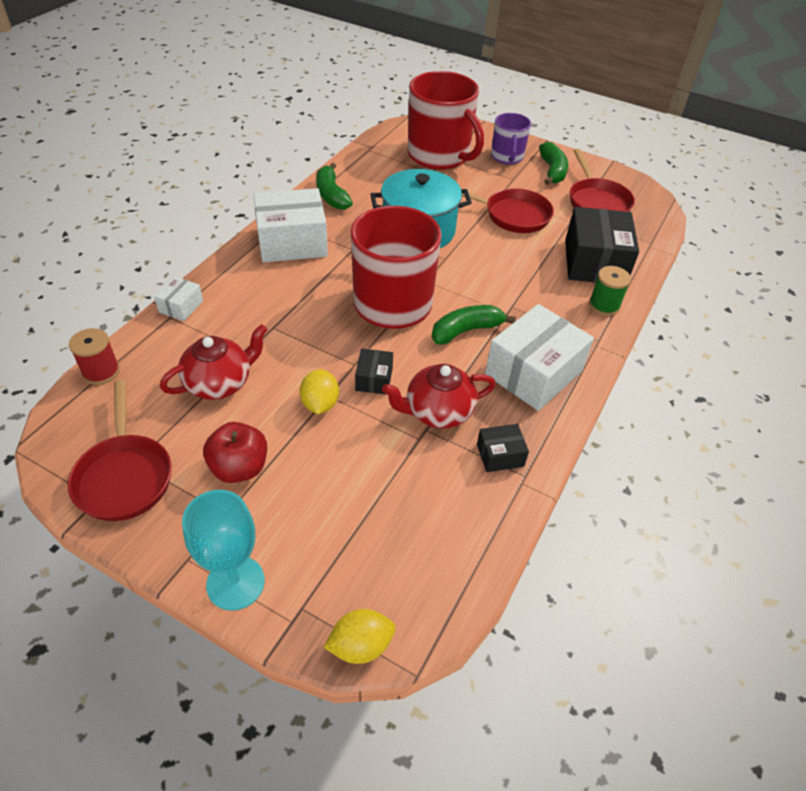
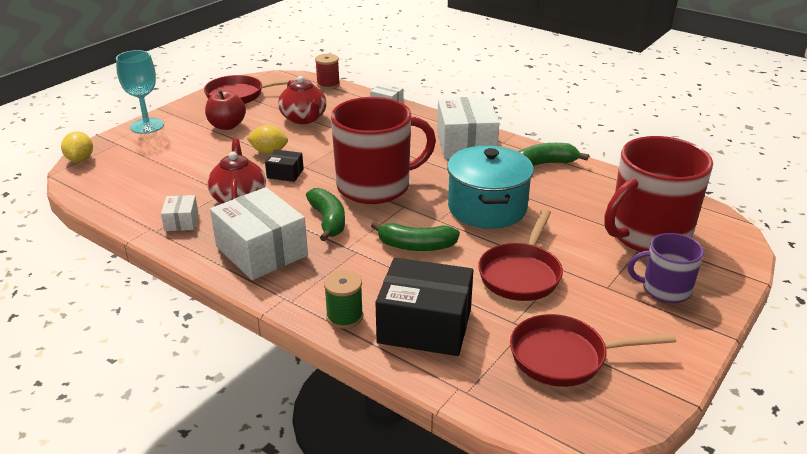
camera: 100 degrees right, 15 degrees down
black box [477,424,529,472] -> white box [161,195,198,231]
green banana [539,142,568,185] -> green banana moved to [371,222,460,251]

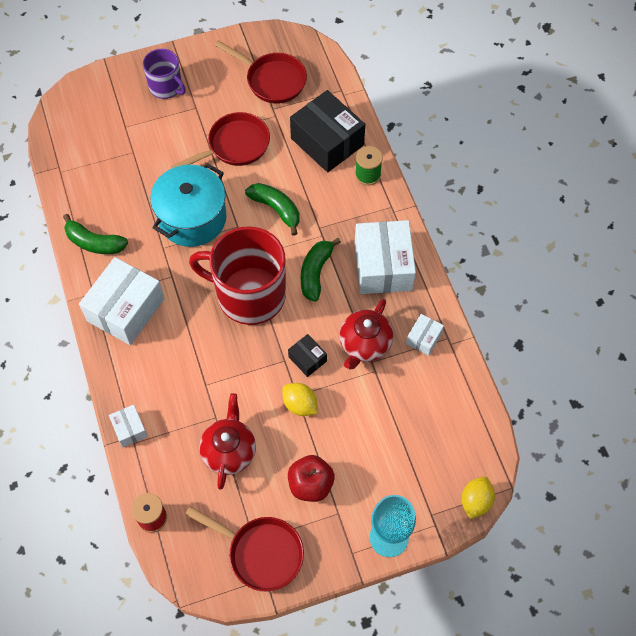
camera: 145 degrees left, 30 degrees up
red mug [604,136,713,252] -> none

